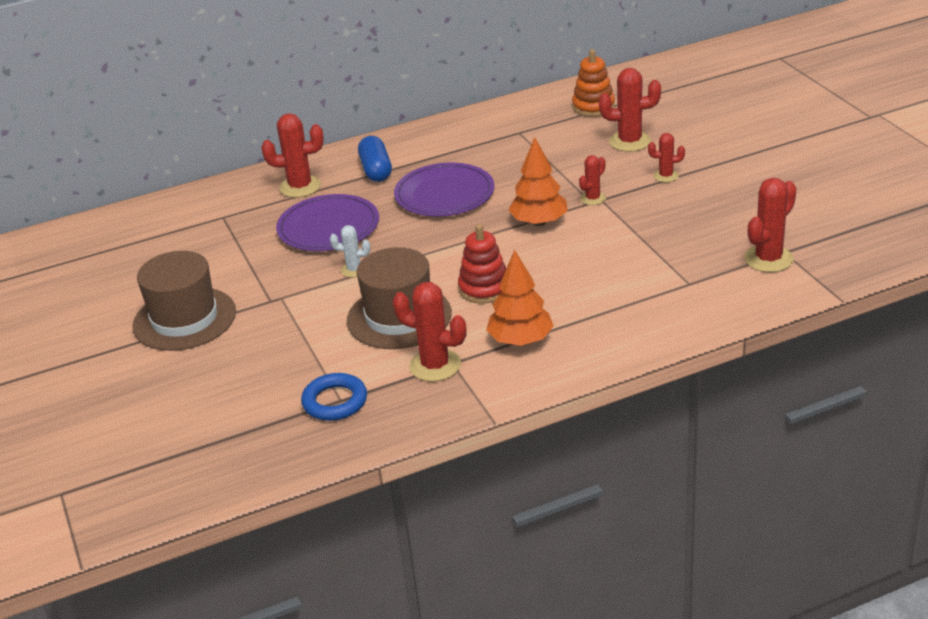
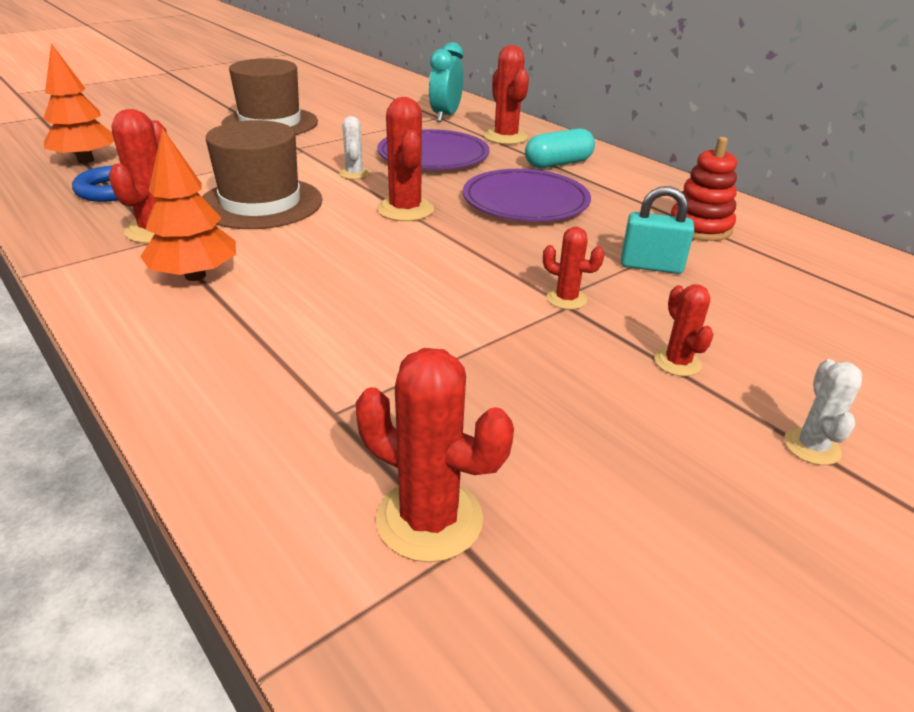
camera: 70 degrees right, 0 degrees up
blue capsule [358,136,392,182] -> turquoise capsule [525,128,595,168]
red stacking toy [458,224,506,304] -> red stacking toy moved to [671,137,737,241]
orange tree [508,137,568,226] -> orange tree moved to [43,43,114,163]
orange stacking toy [572,49,615,117] -> none
red cactus [599,68,661,152] -> red cactus moved to [377,97,434,221]
none -> turquoise clock [429,42,463,122]
none -> turquoise padlock [621,186,694,274]
none -> white cactus [784,359,862,465]

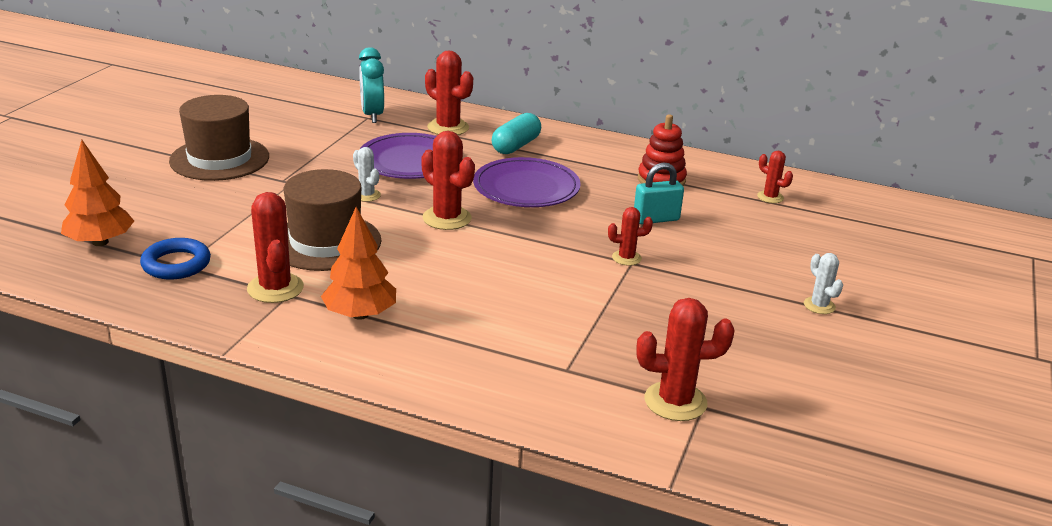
camera: 30 degrees left, 5 degrees down
red cactus [654,284,714,376] -> red cactus moved to [757,151,793,203]

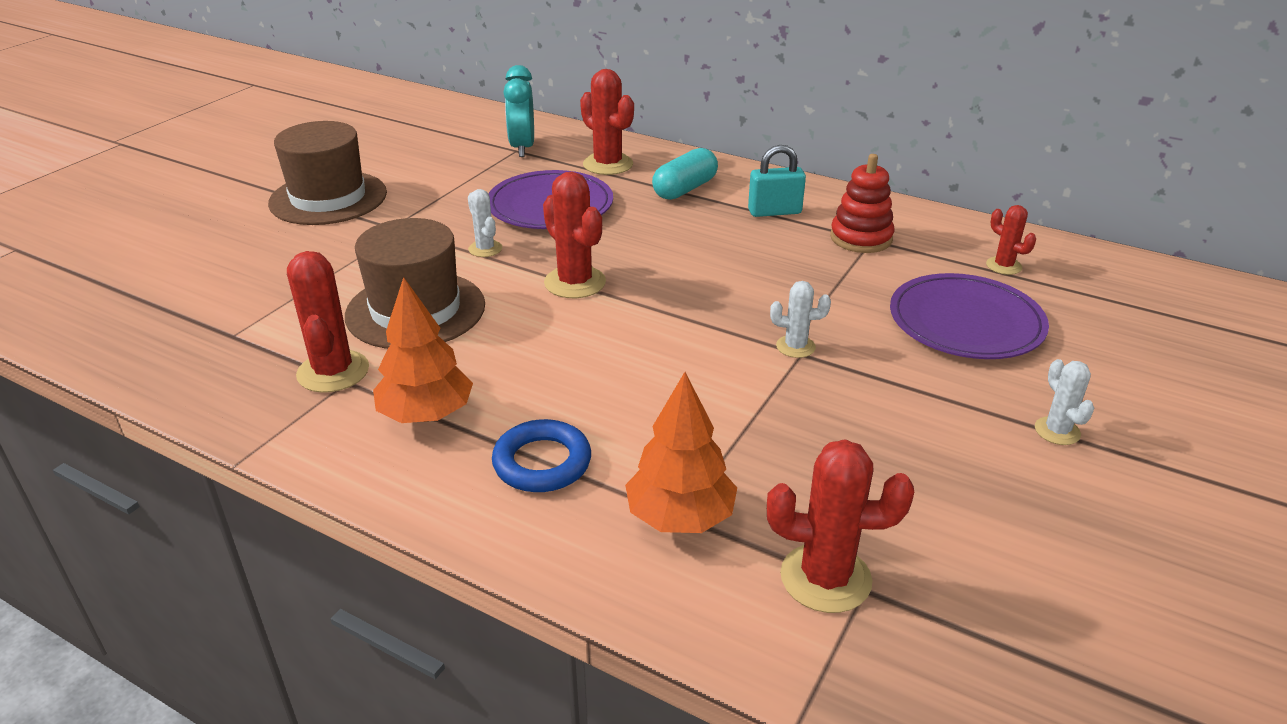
camera: 10 degrees right, 5 degrees up
orange tree [61,140,134,246] -> orange tree moved to [625,372,737,533]
blue ring [140,238,211,280] -> blue ring moved to [492,419,591,492]
purple plate [473,157,581,207] -> purple plate moved to [890,273,1049,359]
red cactus [608,207,653,266] -> white cactus [770,281,831,358]
turquoise padlock [634,162,684,224] -> turquoise padlock moved to [748,145,806,217]

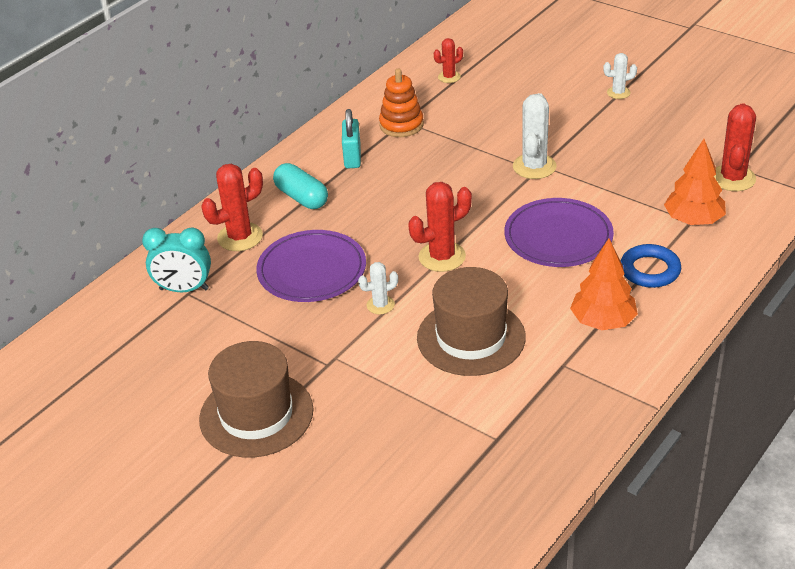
camera: 80 degrees left, 5 degrees up
red cactus [287,251,369,393] -> none
white cactus [770,281,831,358] -> white cactus [513,93,556,179], size x1.73
red stacking toy [830,154,894,253] -> orange stacking toy [379,69,424,137]
purple plate [890,273,1049,359] -> purple plate moved to [504,198,614,267]

